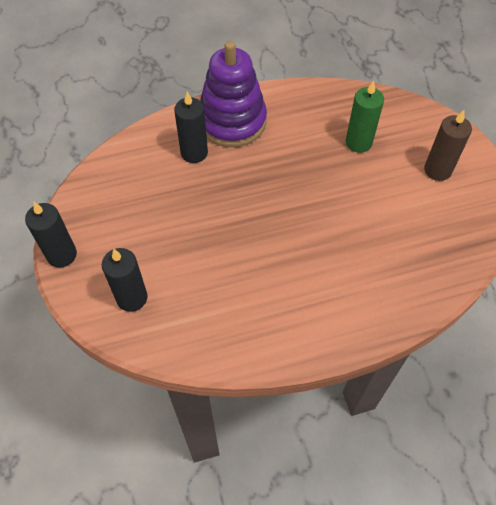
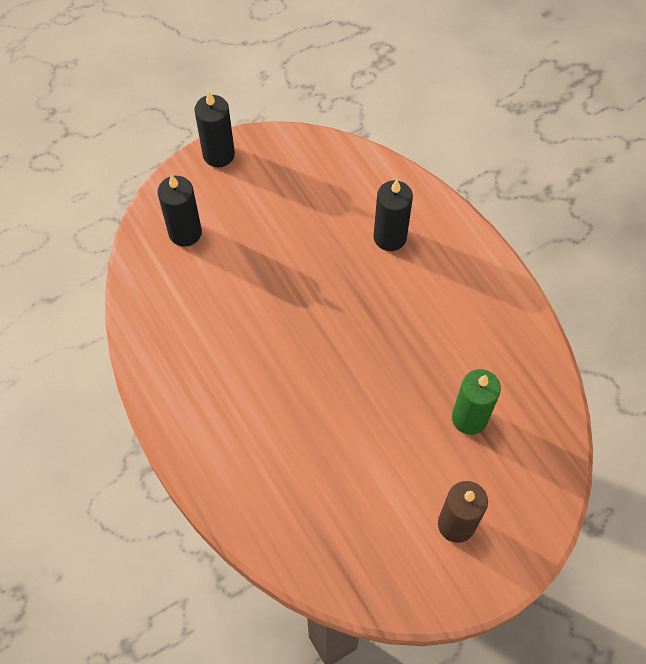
camera: 75 degrees right, 5 degrees up
purple stacking toy [200,41,267,147] -> none

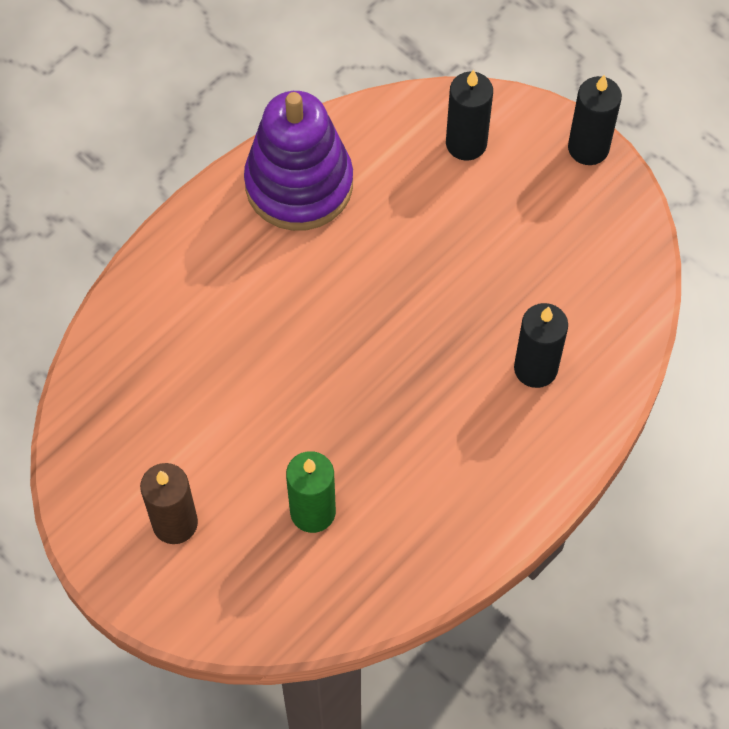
camera: 75 degrees right, 0 degrees up
none -> purple stacking toy [244,91,353,231]

